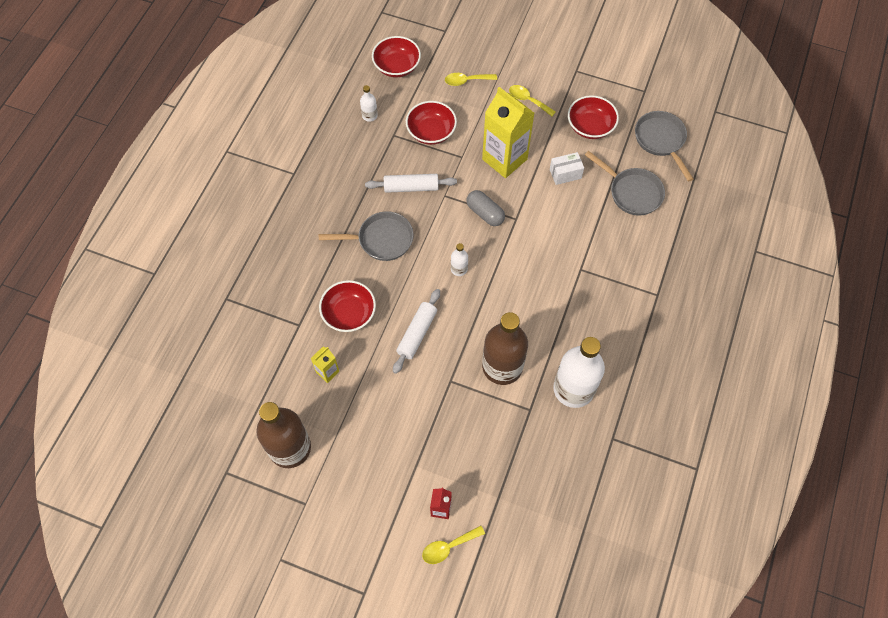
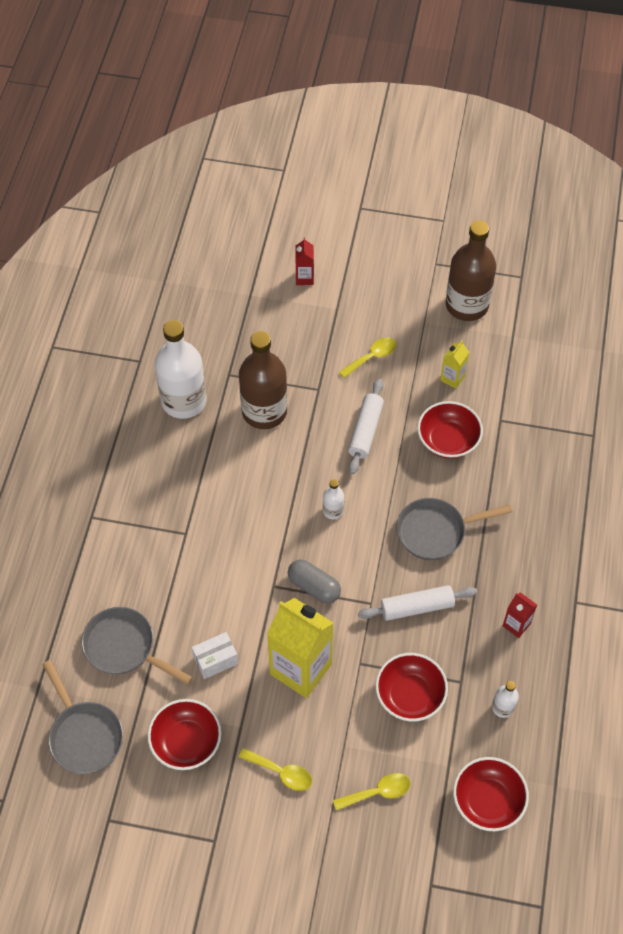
camera: 170 degrees right, 5 degrees down
yellow spoon [422,526,485,564] -> yellow spoon moved to [339,337,396,378]
none -> red carton [503,592,537,638]

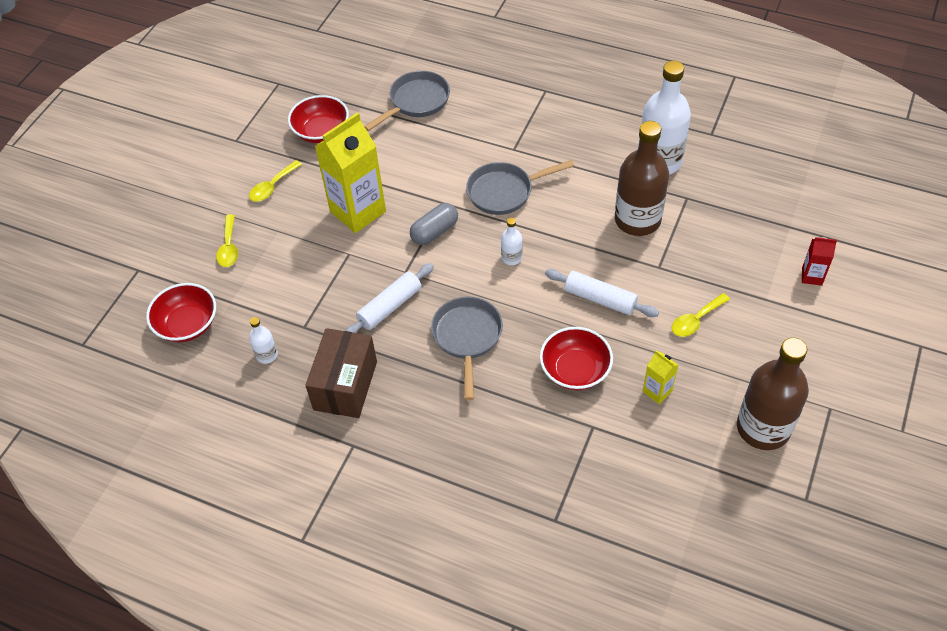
camera: 105 degrees right, 5 degrees down
grey pan [42,660,123,774] -> grey pan moved to [466,160,575,215]
white box [192,632,238,679] -> none
yellow spoon [339,337,396,378] -> yellow spoon turned 75 degrees clockwise [672,293,730,337]
white rolling pin [358,585,477,621] -> white rolling pin turned 45 degrees clockwise [345,263,434,333]
red bowl [375,653,448,722] -> none
red carton [503,592,537,638] -> brown box [305,328,377,418]

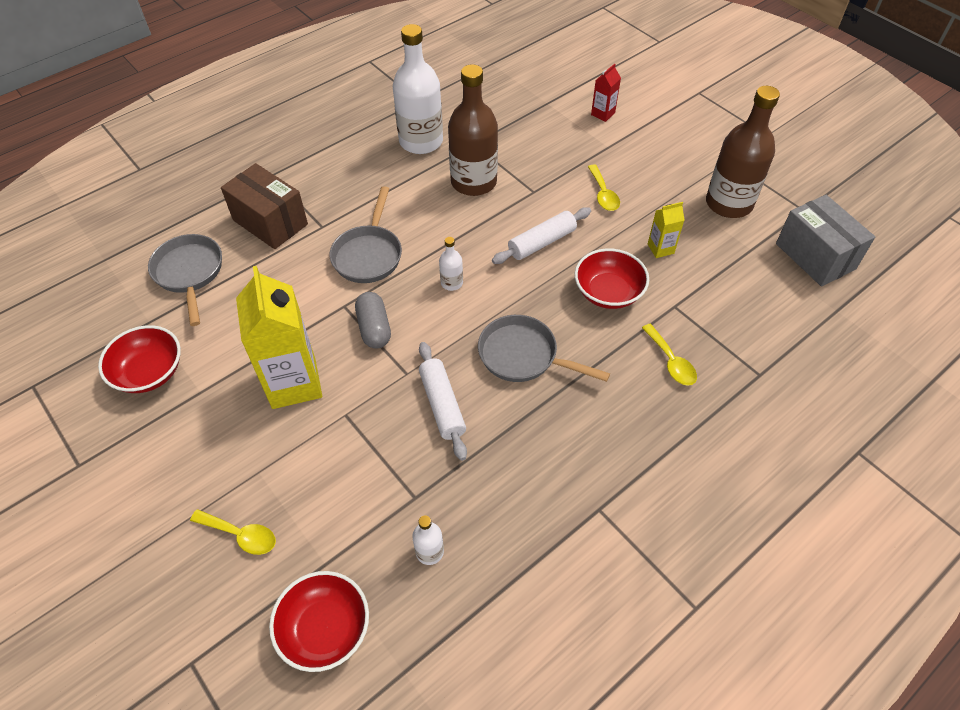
camera: 65 degrees left, 0 degrees up
yellow spoon [249,160,302,202] -> yellow spoon moved to [642,324,697,386]
brown box [305,328,377,418] -> brown box moved to [221,163,308,249]
none -> grey box [776,195,875,287]

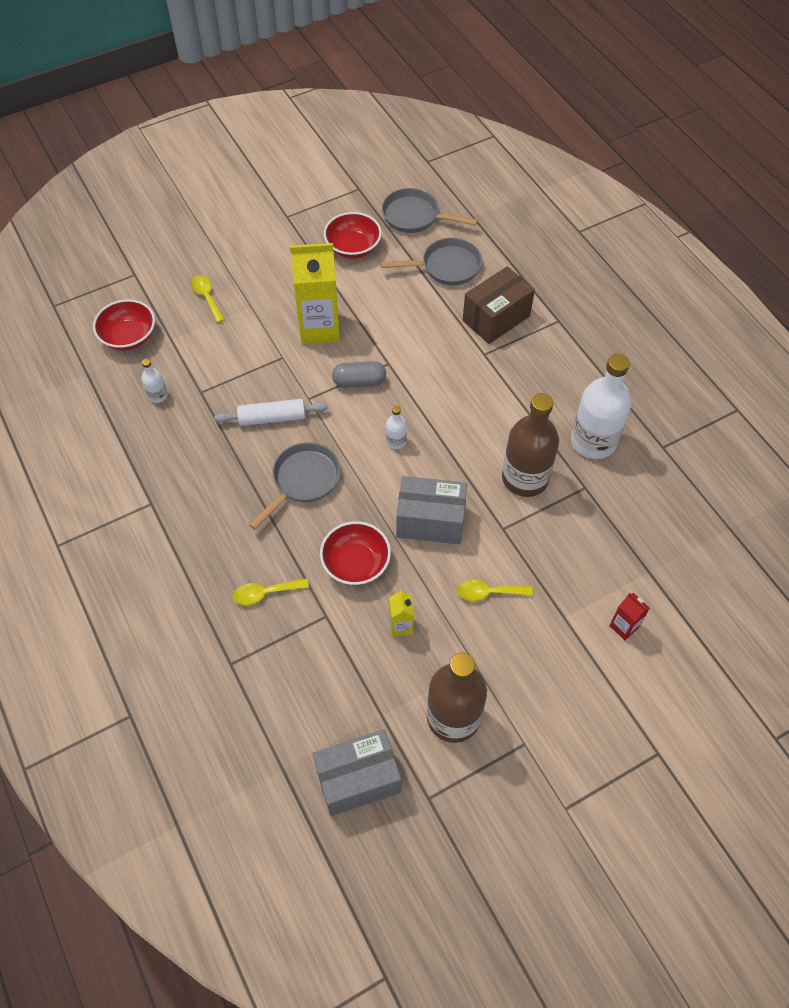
camera: 100 degrees right, 5 degrees up
yellow spoon [190,509,276,555] -> yellow spoon turned 120 degrees clockwise [191,275,225,323]
grey pan [330,186,402,283] -> grey pan moved to [382,188,478,233]
white rolling pin [492,207,591,264] -> grey box [396,476,467,544]

